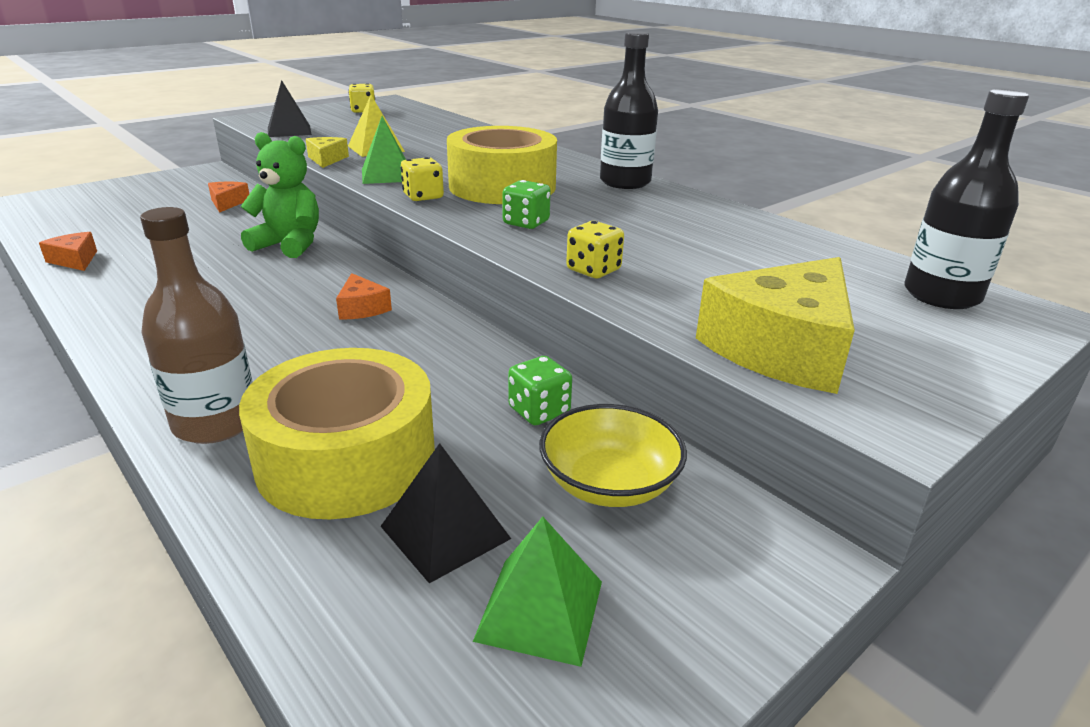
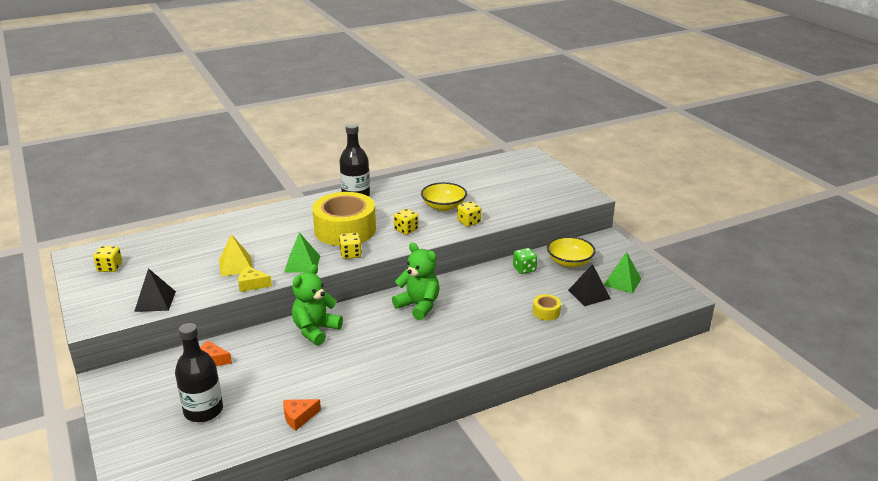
camera: 75 degrees left, 0 degrees up
brown bottle [140,207,253,444] -> none
yellow tape [239,348,435,519] -> yellow tape [533,294,561,321], size x0.41
orange cheese [336,273,392,319] -> green teddy bear [392,243,440,320]
green dice [502,180,551,229] -> yellow dice [394,209,418,235]
yellow cheese [696,257,855,394] -> none
black bottle [904,89,1029,309] -> black bottle moved to [175,323,223,422]
none -> yellow bowl [421,182,467,211]

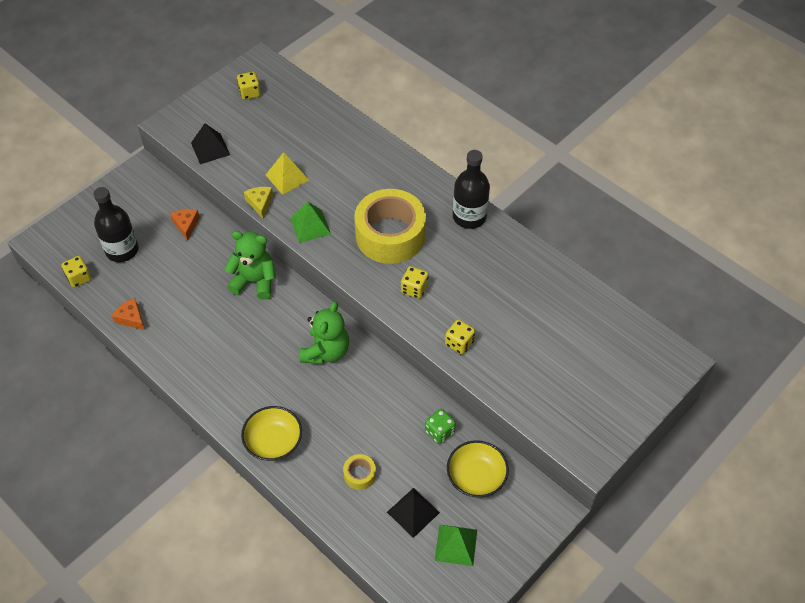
camera: 70 degrees right, 25 degrees up
yellow dice [339,233,362,259] -> yellow dice moved to [61,256,91,288]
yellow bowl [421,182,467,211] -> yellow bowl moved to [241,406,302,461]

